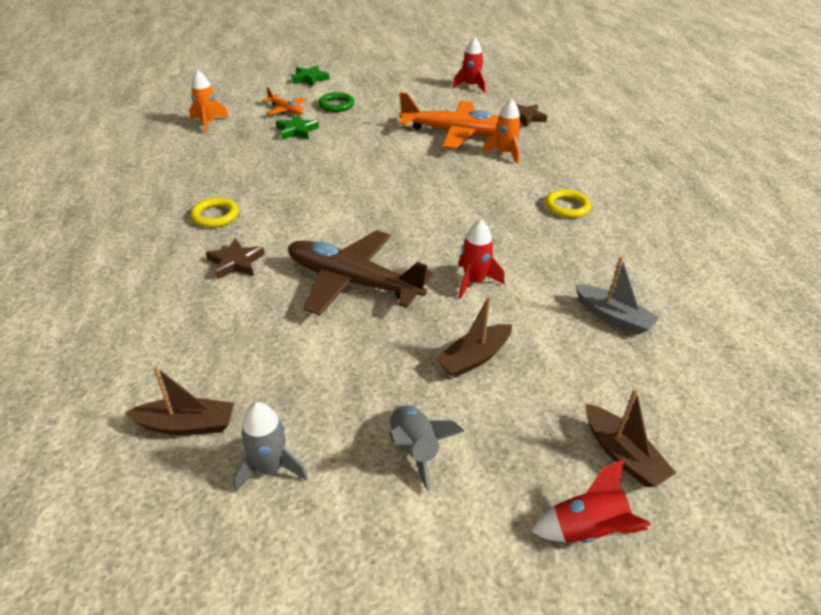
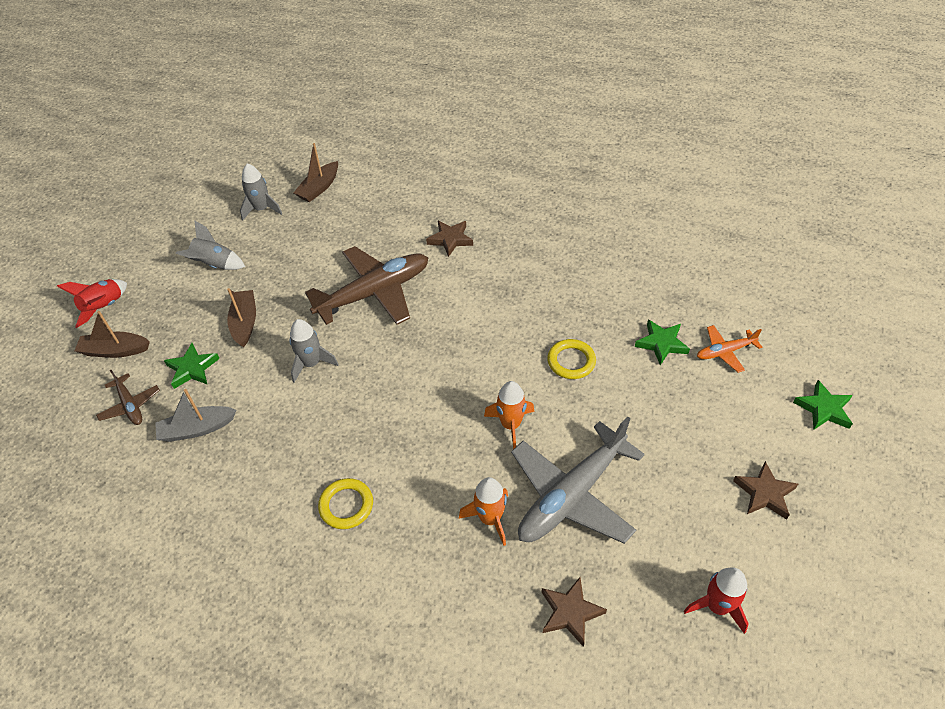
camera: 125 degrees right, 10 degrees up
orange rocket [189,70,229,134] -> orange rocket moved to [484,381,535,449]
yellow ring [190,197,239,228] -> yellow ring moved to [547,339,596,379]
green ring [318,92,355,112] -> none
orange plane [399,92,499,149] -> grey plane [511,416,645,544]
red rocket [458,219,504,299] -> grey rocket [290,319,339,382]
none -> brown plane [96,370,160,425]
none -> green star [164,343,220,389]
none -> brown star [733,461,798,520]

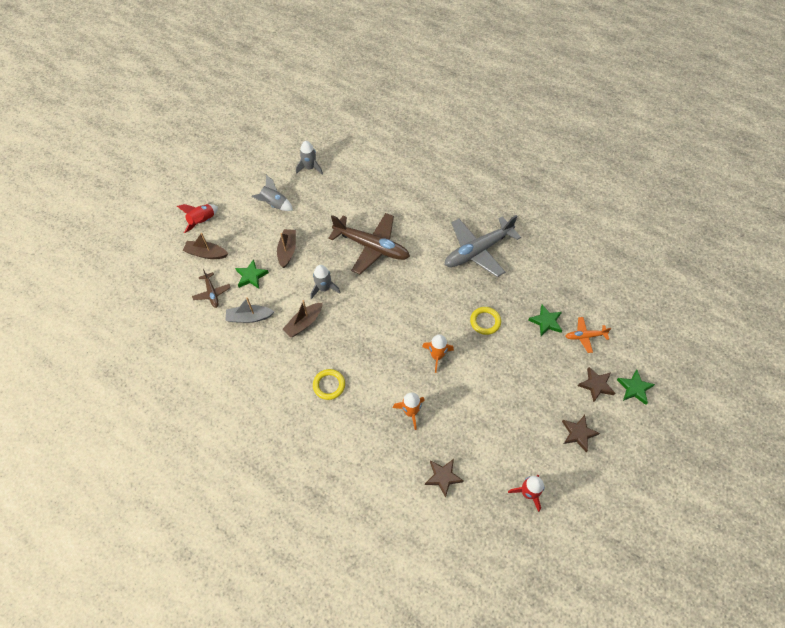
camera: 10 degrees right, 10 degrees up
brown boat [293,143,338,202] -> brown boat moved to [282,300,323,337]
brown plane [305,246,428,325] -> brown plane turned 45 degrees clockwise [328,213,410,274]
brown star [426,221,473,257] -> brown star moved to [578,367,615,402]
grey plane [511,416,645,544] -> grey plane moved to [445,215,521,277]

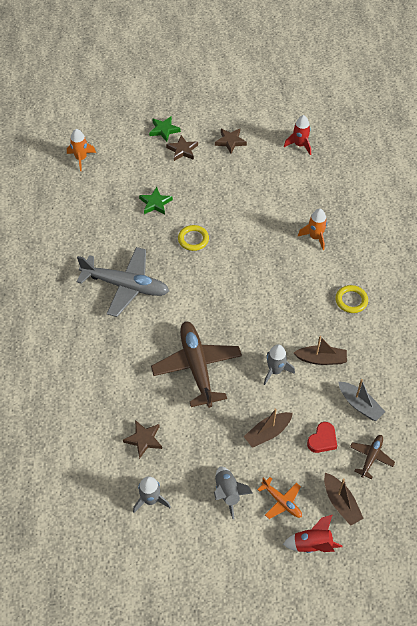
camera: 130 degrees left, 5 degrees down
green star [235,259,269,289] -> red heart [307,422,337,453]
orange rocket [422,334,454,373] -> orange rocket moved to [67,129,96,171]
brown star [425,459,464,498] -> brown star moved to [123,420,162,459]
orange plane [565,317,611,353] -> orange plane moved to [257,477,302,519]

